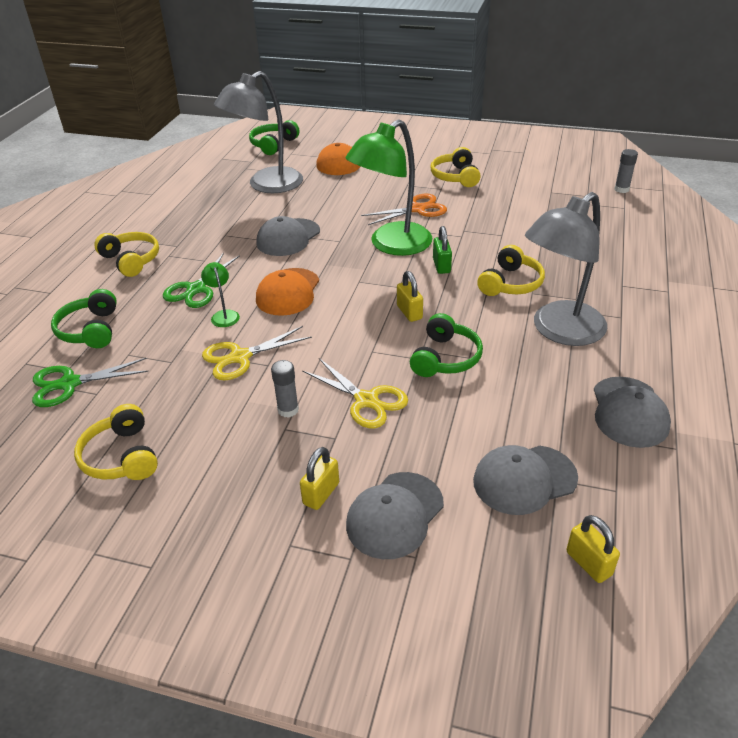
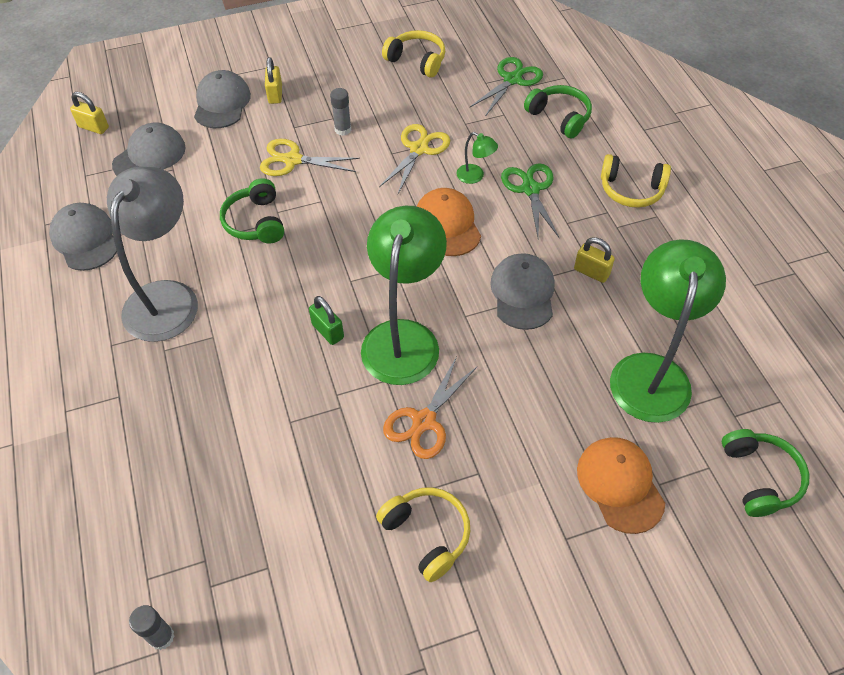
camera: 145 degrees right, 15 degrees up
grey lamp [214,71,303,193] -> green lamp [610,239,726,423]
yellow padlock [397,271,423,322] -> yellow padlock moved to [574,237,615,283]
yellow headphones [477,245,545,296] -> none

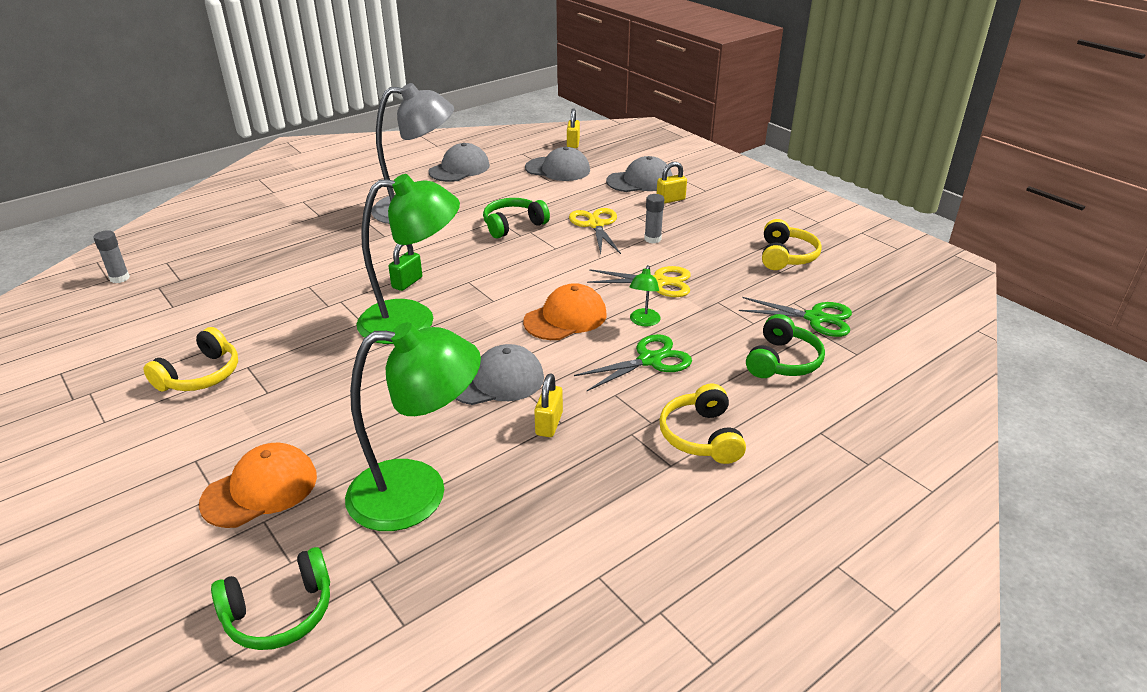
camera: 70 degrees right, 20 degrees down
orange scissors [383,356,478,459] -> none

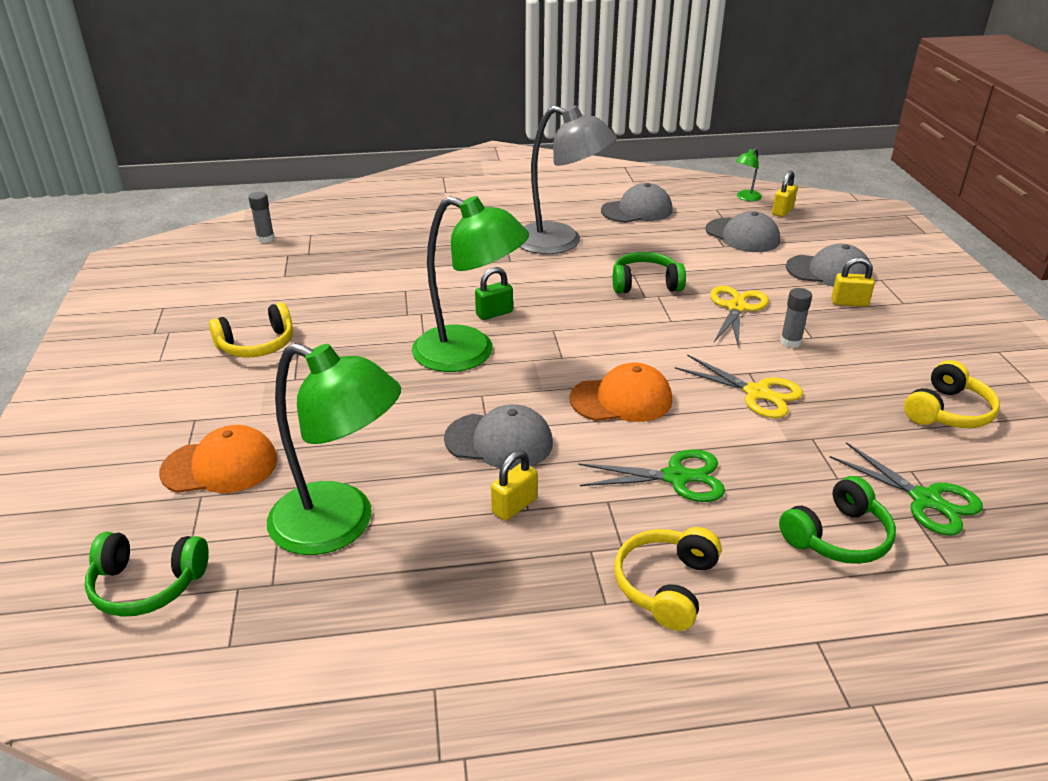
camera: 30 degrees right, 0 degrees up
green lamp [629,265,661,326] -> green lamp moved to [735,148,762,201]

